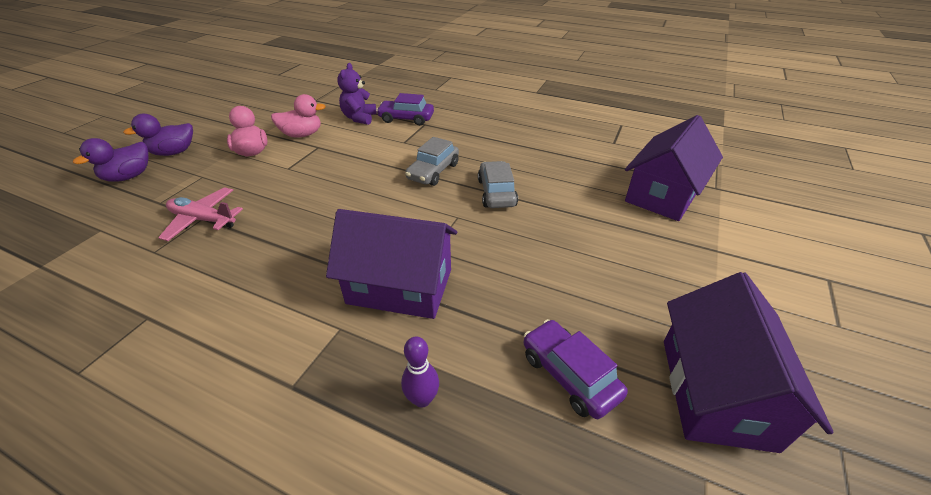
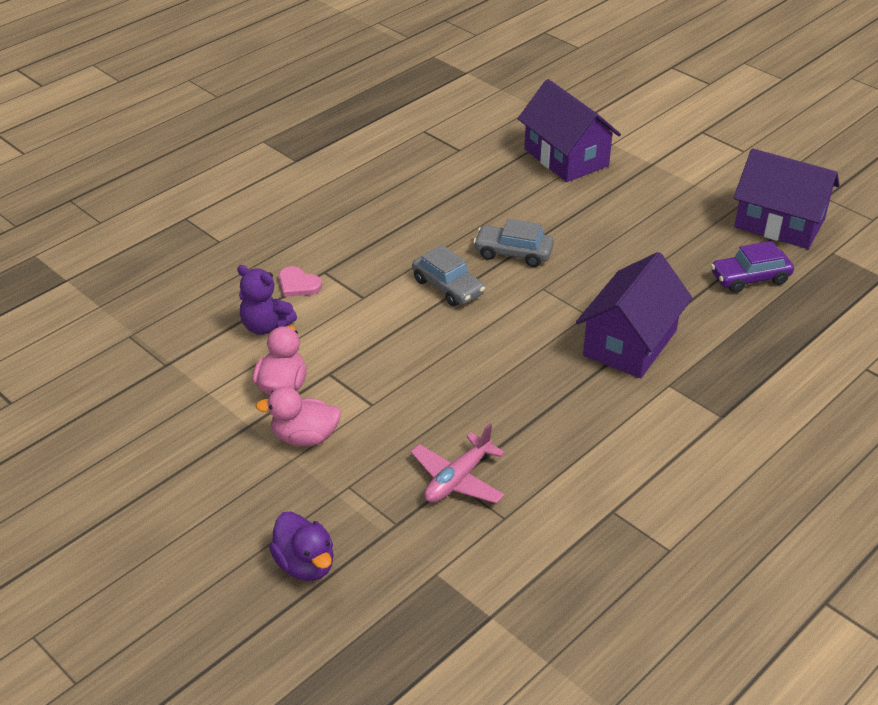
camera: 70 degrees left, 0 degrees up
purple duck [123,114,193,156] -> none
purple car [376,93,434,126] -> pink heart [279,266,322,297]
purple bowling pin [401,336,439,408] -> none

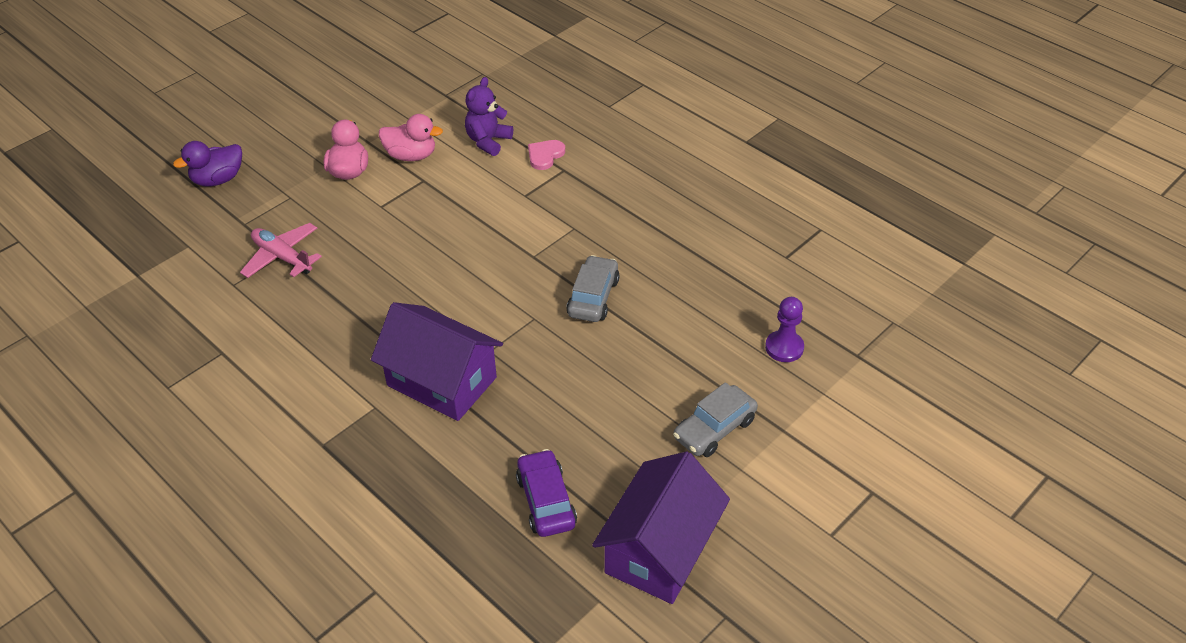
camera: 90 degrees right, 5 degrees up
grey car [412,245,485,307] -> grey car moved to [673,382,758,457]
purple house [518,79,621,182] -> purple pawn [765,297,804,362]

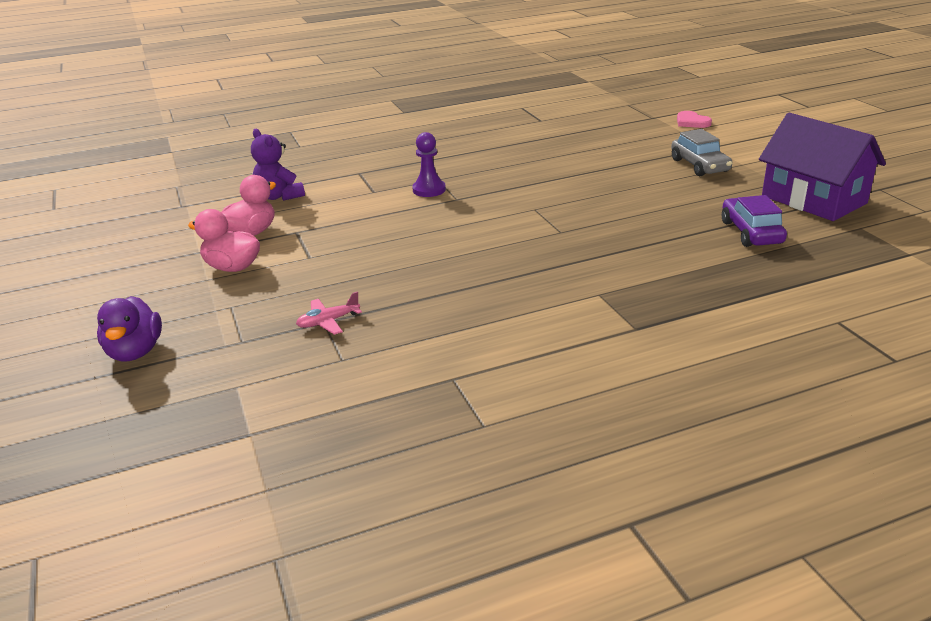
camera: 65 degrees left, 15 degrees down
pink plane [240,223,322,278] -> pink plane [296,291,362,335], size x0.63
purple house [371,302,503,421] -> none
purple car [516,449,577,537] -> purple car turned 75 degrees clockwise [722,195,787,247]
pink heart [528,140,565,170] -> pink heart moved to [677,111,712,128]
grey car [566,255,620,322] -> none
purple pawn [765,297,804,362] -> purple pawn moved to [412,132,446,197]

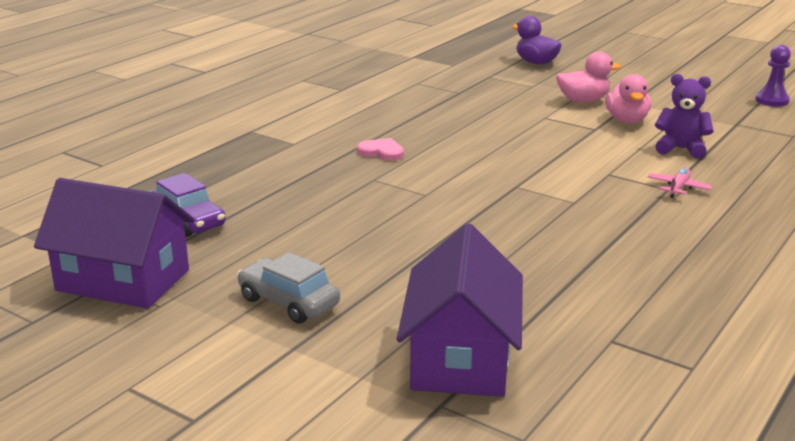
camera: 145 degrees right, 5 degrees down
pink plane [296,291,362,335] -> pink plane moved to [648,168,713,198]
purple pawn [412,132,446,197] -> purple pawn moved to [755,45,791,107]
pink heart [677,111,712,128] -> pink heart moved to [357,138,404,161]
none -> purple house [397,223,523,397]

